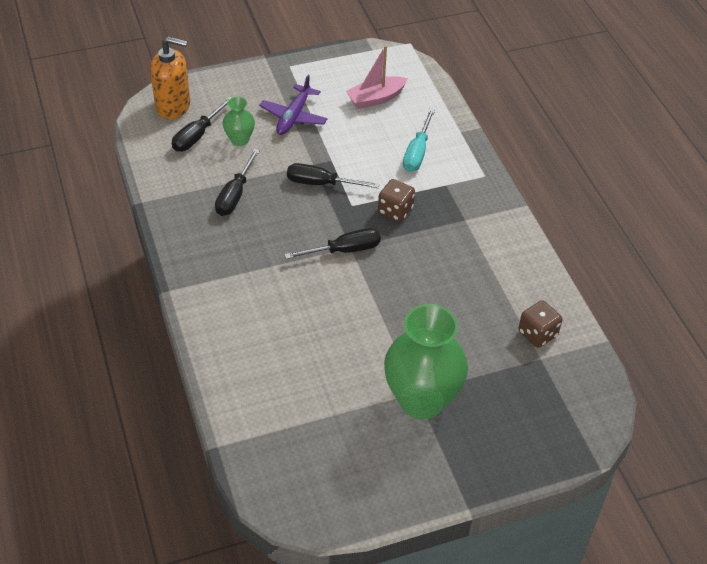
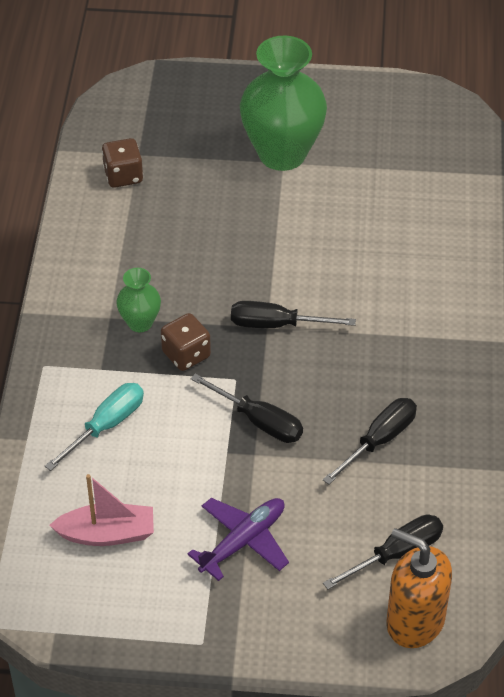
camera: 155 degrees left, 0 degrees up
green vase [223,97,255,146] -> green vase moved to [116,268,161,332]

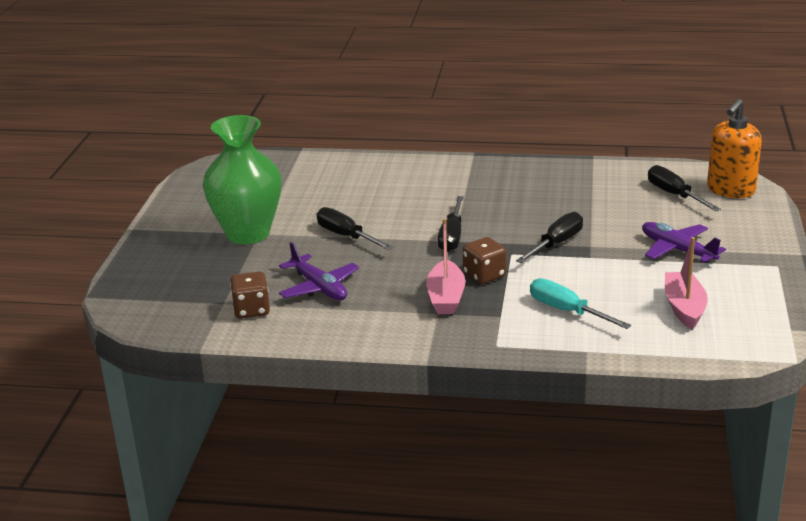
camera: 85 degrees left, 20 degrees down
green vase [116,268,161,332] -> pink boat [426,218,465,314]
black screwdriver [323,398,417,484] -> black screwdriver moved to [317,207,394,250]
none -> purple plane [279,242,359,300]

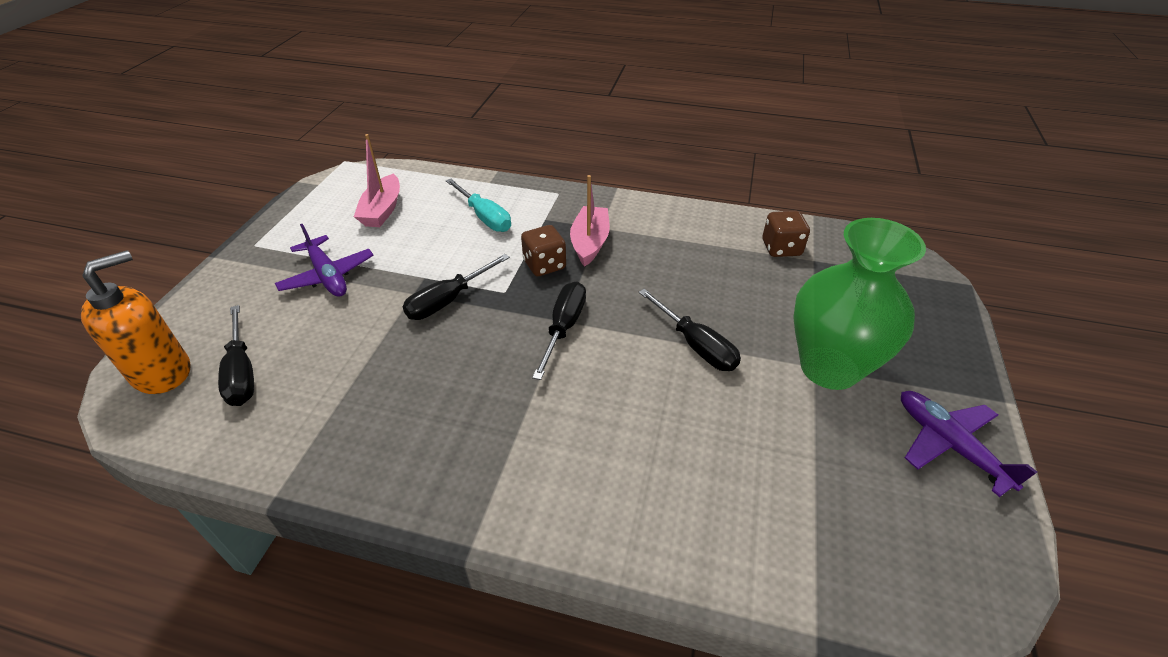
camera: 175 degrees left, 15 degrees up
purple plane [279,242,359,300] -> purple plane moved to [901,391,1037,497]

